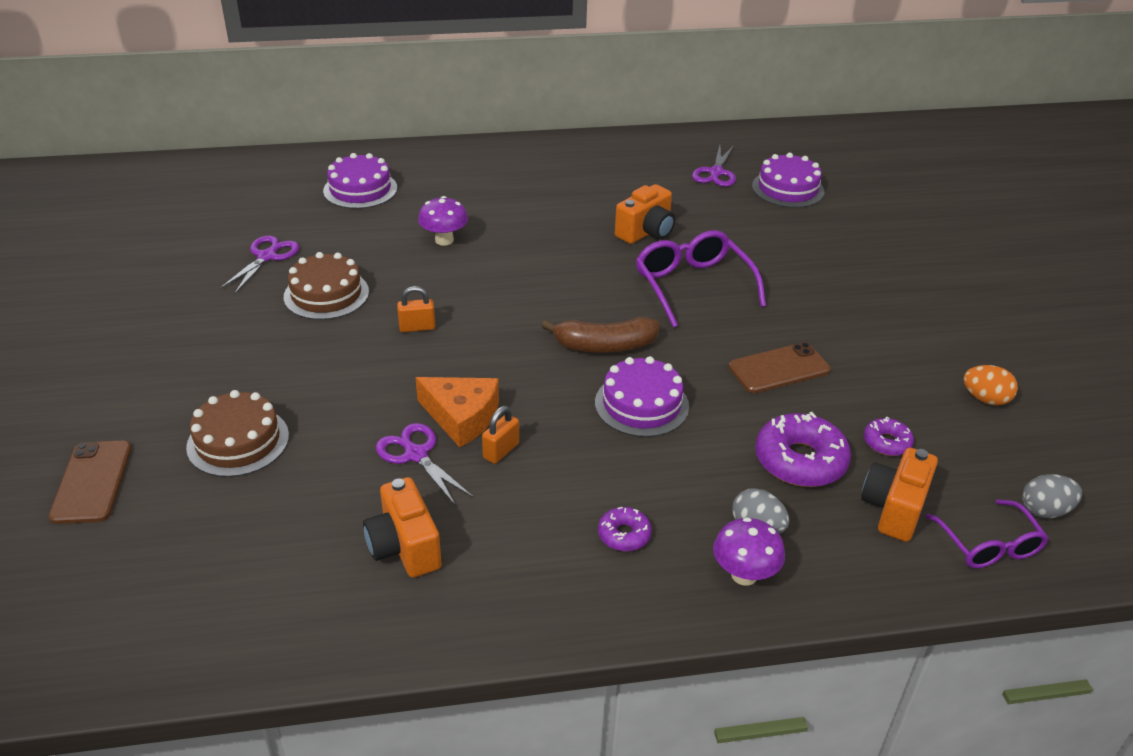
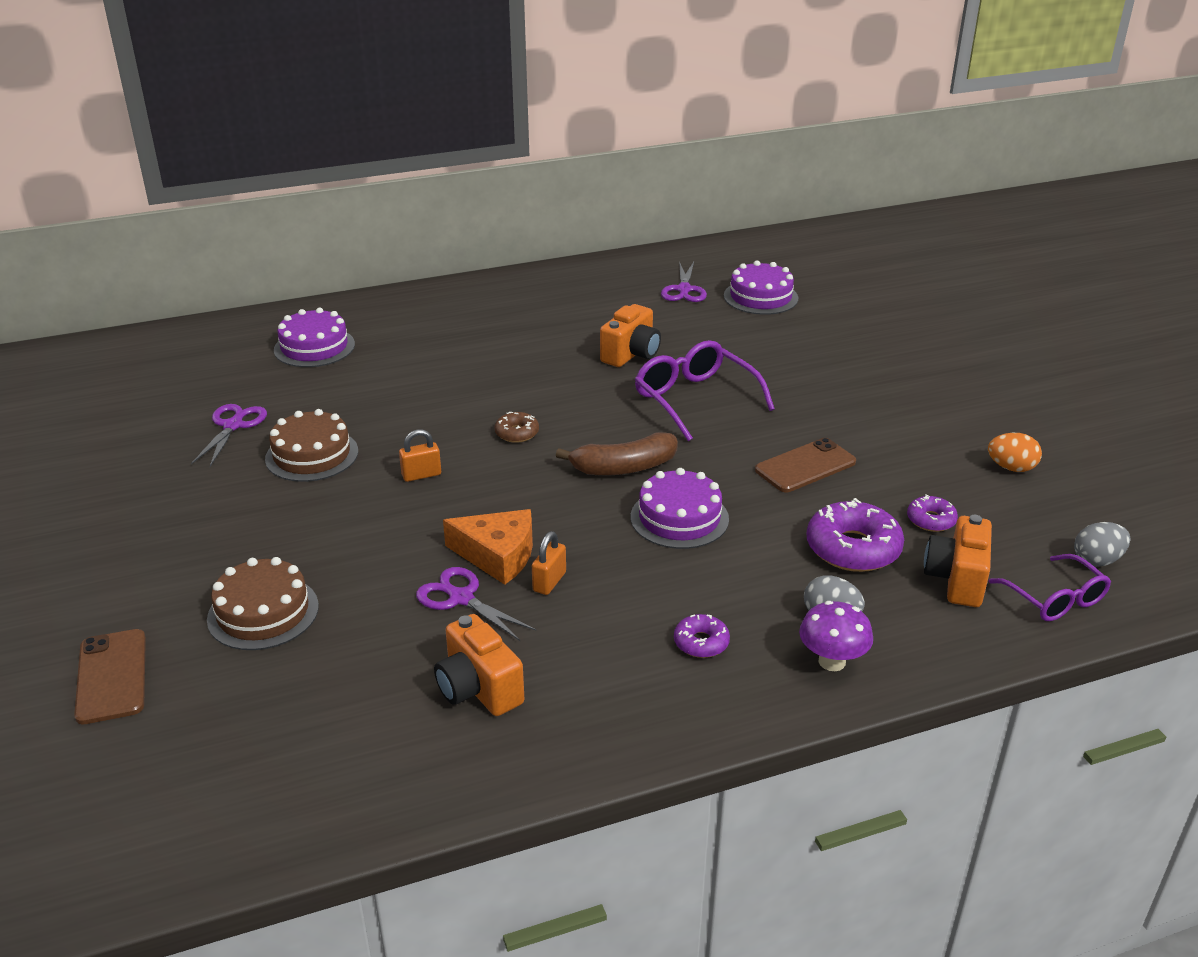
camera: 10 degrees left, 5 degrees down
purple mushroom [418,196,468,246] -> none
none -> brown donut [495,412,539,443]

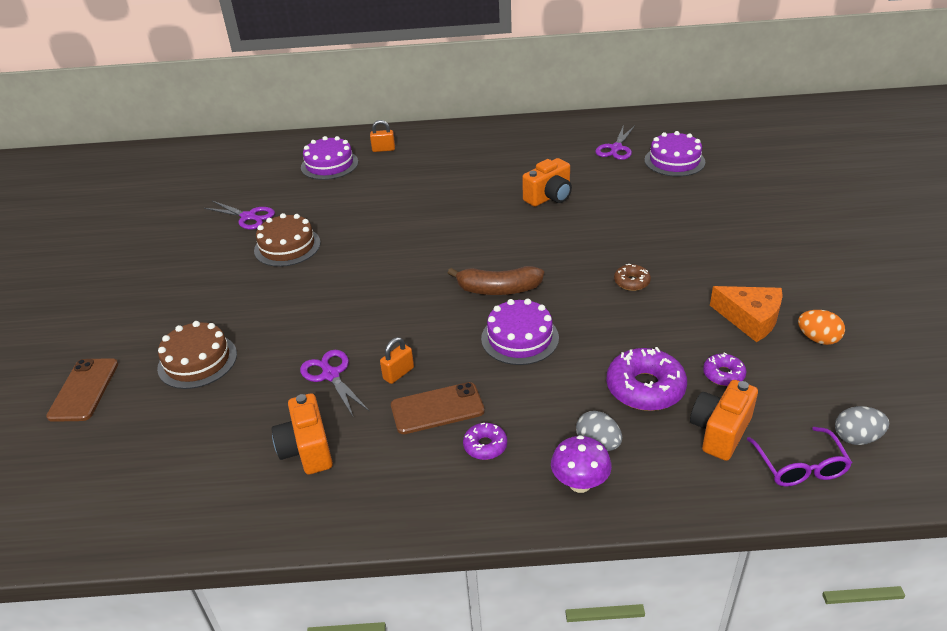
camera: 20 degrees right, 5 degrees up
purple scissors [191,404,267,467] -> purple scissors turned 90 degrees clockwise [204,201,275,229]
orange padlock [399,429,441,482] -> orange padlock moved to [370,120,395,152]
orange cheese [443,509,533,585] -> orange cheese moved to [710,286,783,342]
brown donut [495,412,539,443] -> brown donut moved to [614,264,651,291]
purple glasses [635,340,775,441] -> none
brown phone [755,438,856,492] -> brown phone moved to [391,382,485,434]

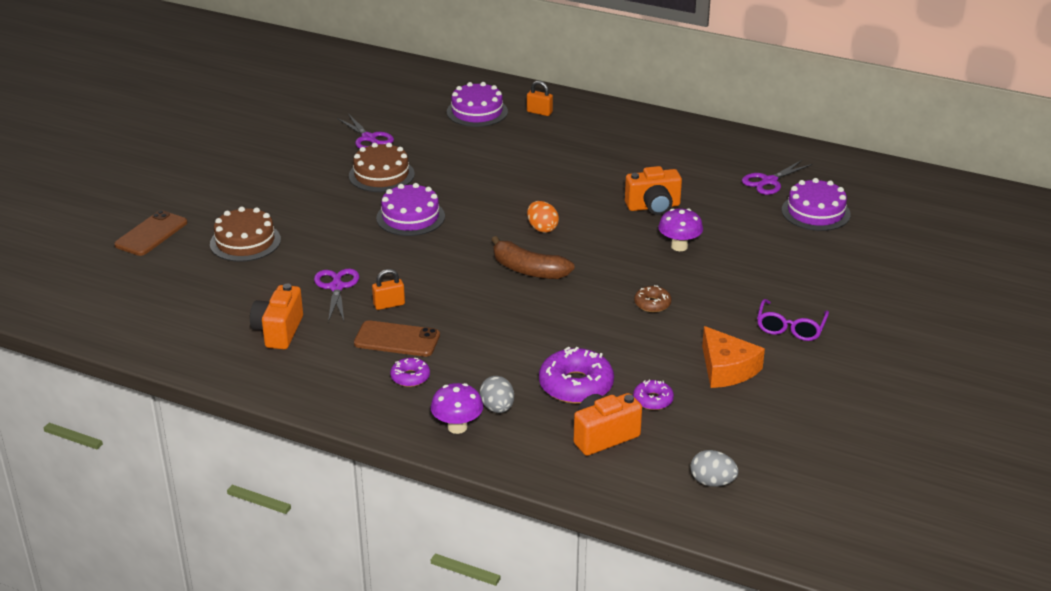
camera: 25 degrees right, 5 degrees down
purple cake [481,299,559,365] -> purple cake moved to [376,183,445,236]
purple glasses [747,427,852,487] -> purple glasses moved to [757,299,829,341]
orange egg [798,310,845,345] -> orange egg moved to [527,201,559,233]
none -> purple mushroom [658,208,703,251]

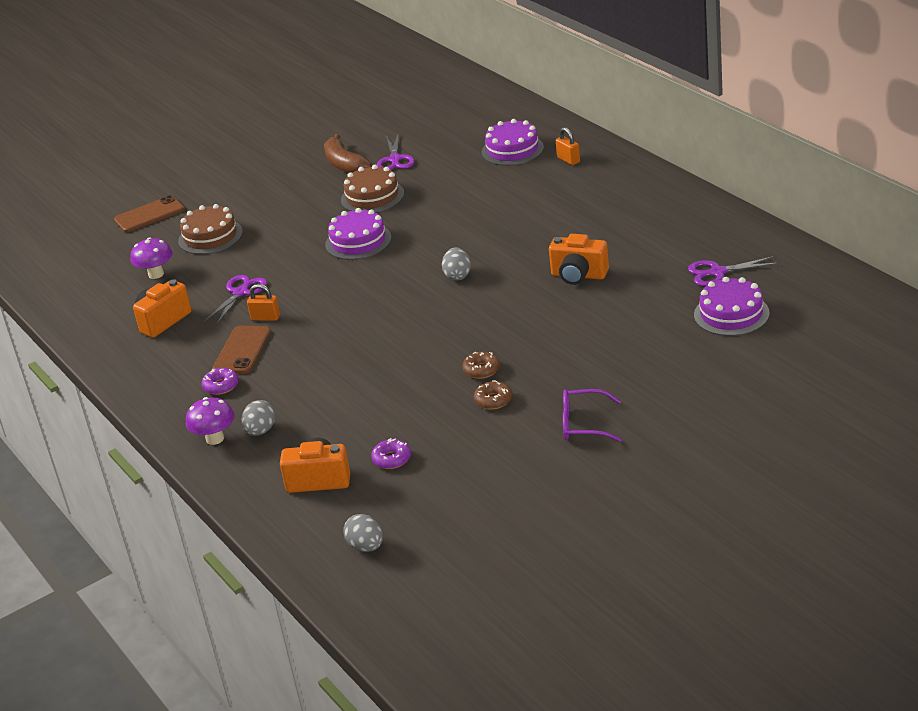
camera: 35 degrees right, 0 degrees up
brown phone [354,320,440,357] -> brown phone turned 60 degrees clockwise [213,326,271,374]
brown banana [492,236,575,279] -> brown banana moved to [324,134,372,173]
orange egg [527,201,559,233] -> grey egg [442,247,471,281]
purple donut [539,346,614,404] -> none
purple mushroom [658,208,703,251] -> purple mushroom moved to [131,237,172,279]
orange cheese [702,326,765,388] -> none
purple glasses [757,299,829,341] -> purple glasses turned 45 degrees clockwise [563,389,622,442]
none -> brown donut [474,380,512,410]

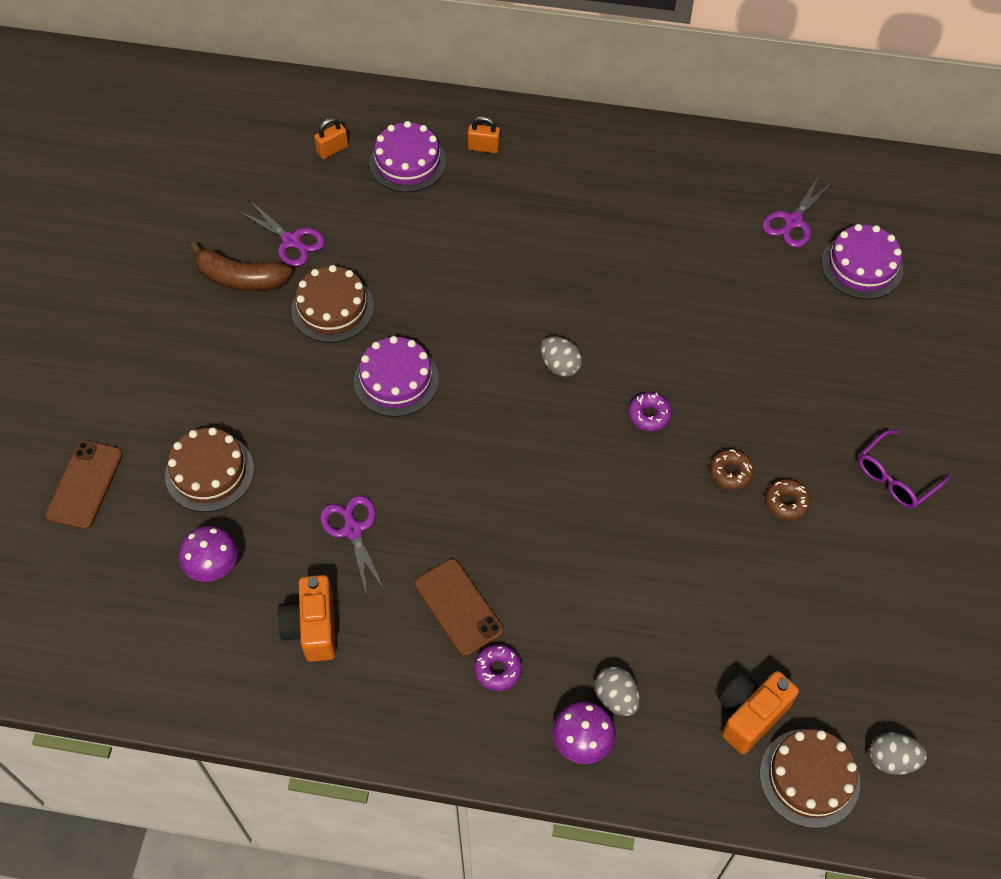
camera: 50 degrees left, 25 degrees up
orange padlock [247,284,280,321] -> orange padlock moved to [314,118,349,159]
purple donut [371,438,411,469] -> purple donut moved to [628,392,672,431]
orange camera [549,234,609,285] -> none
none -> brown cake [760,729,860,829]

